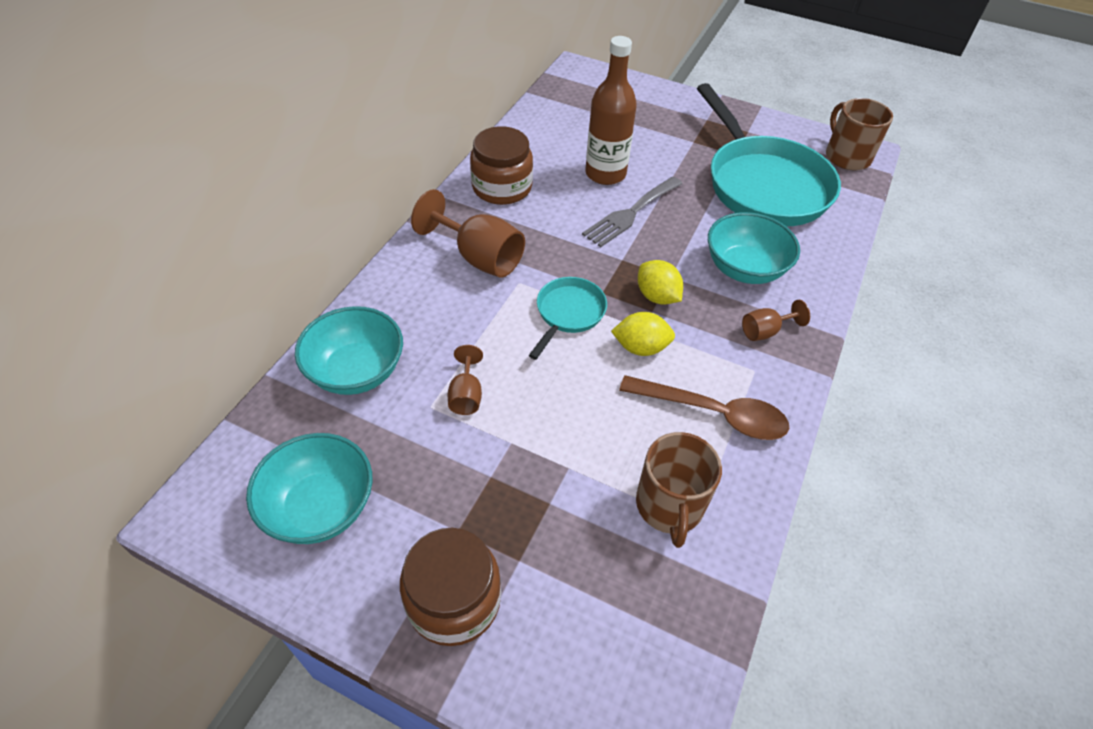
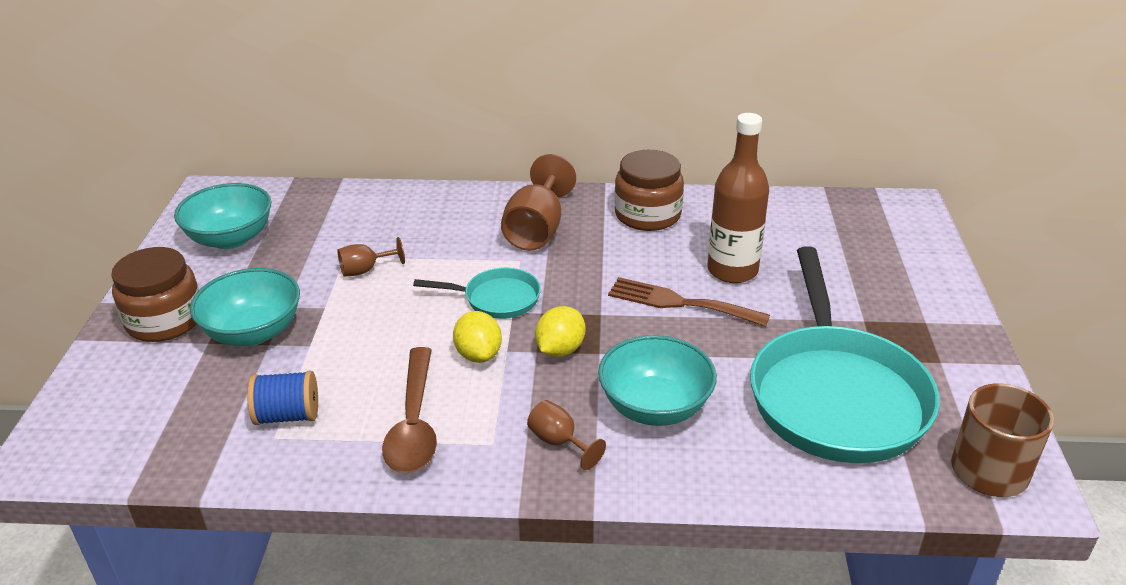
camera: 70 degrees right, 15 degrees down
turquoise bowl [295,306,403,395] -> turquoise bowl moved to [190,268,300,346]
grey fork [582,177,682,247] -> brown fork [608,277,770,327]
brown mug [636,432,722,548] -> blue spool [247,370,318,425]
turquoise pan [697,83,841,227] -> turquoise pan turned 45 degrees counterclockwise [750,246,940,463]

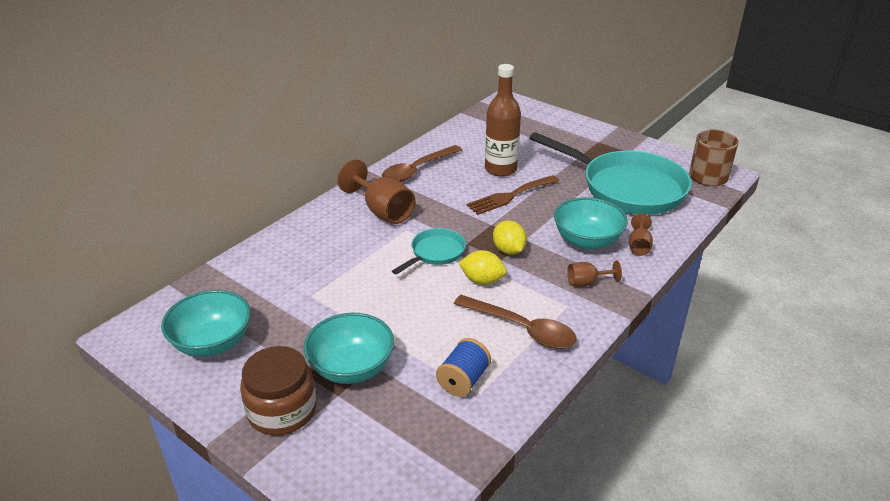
camera: 55 degrees left, 0 degrees up
brown goblet [338,237,405,277] -> brown goblet moved to [629,214,653,256]
brown jar [614,150,684,231] -> brown spoon [382,145,462,182]

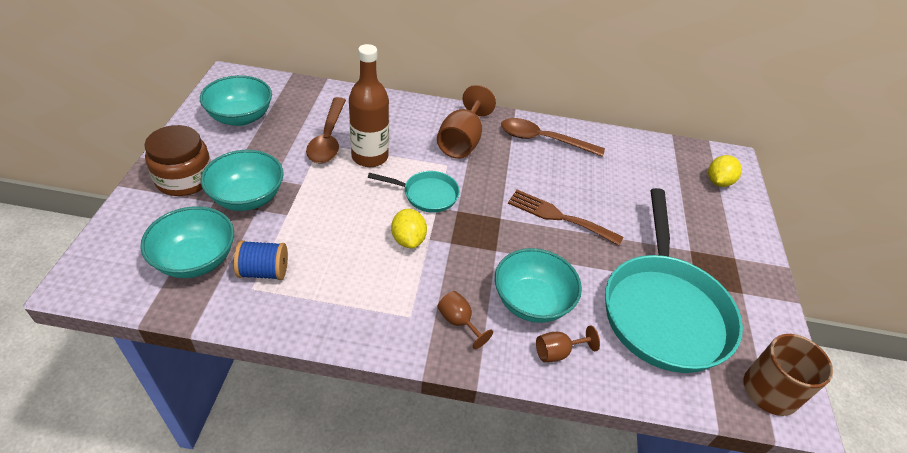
camera: 55 degrees right, 10 degrees up
brown spoon [454,295,577,349] -> brown spoon moved to [306,97,346,163]
brown bottle [485,64,521,177] -> brown bottle moved to [349,44,389,167]
yellow lemon [493,220,527,255] -> yellow lemon moved to [708,155,742,187]
none -> turquoise bowl [140,206,234,278]

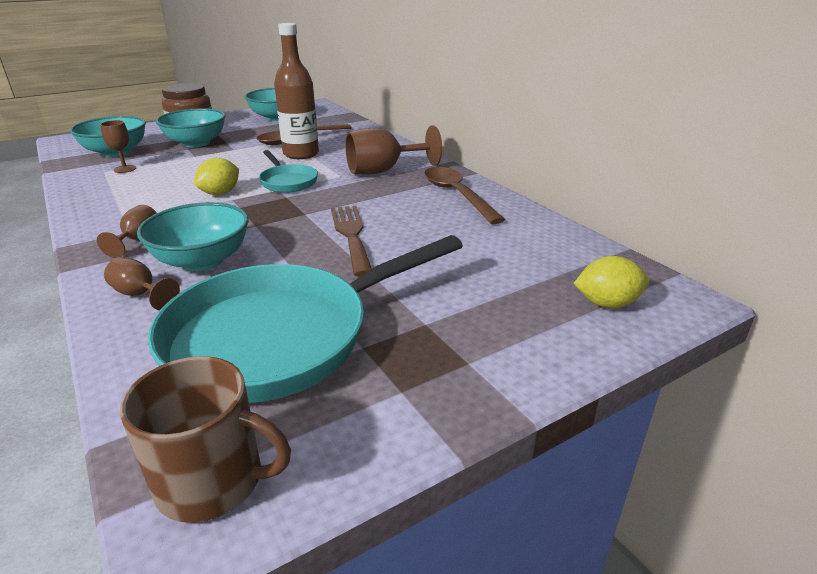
camera: 55 degrees right, 15 degrees down
blue spool [234,240,288,280] -> brown goblet [100,120,136,173]

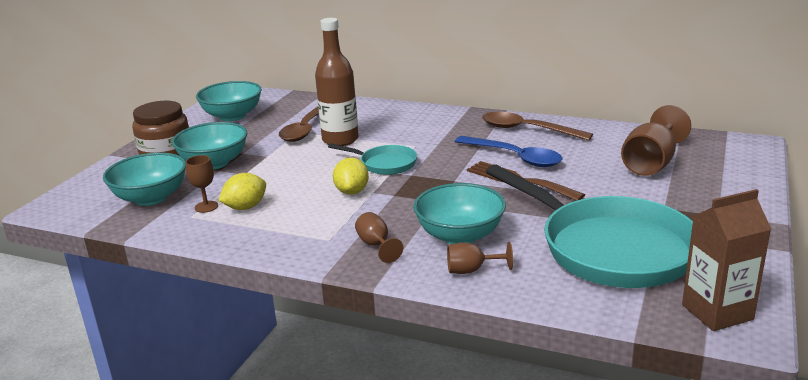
camera: 35 degrees left, 5 degrees down
brown mug [120,356,291,523] -> brown carton [682,189,771,331]
turquoise pan [148,235,463,403] -> turquoise pan turned 60 degrees counterclockwise [486,164,693,288]
brown goblet [345,125,442,175] -> brown goblet moved to [621,105,691,176]
yellow lemon [574,256,649,308] -> yellow lemon moved to [219,173,266,210]
none -> blue spoon [455,136,562,167]

